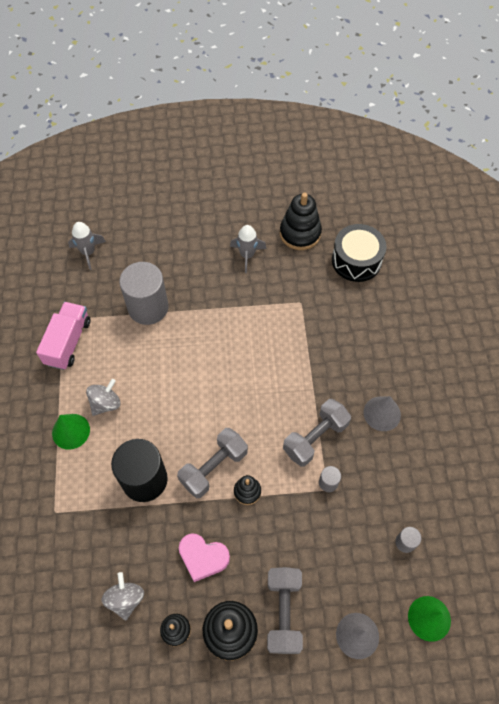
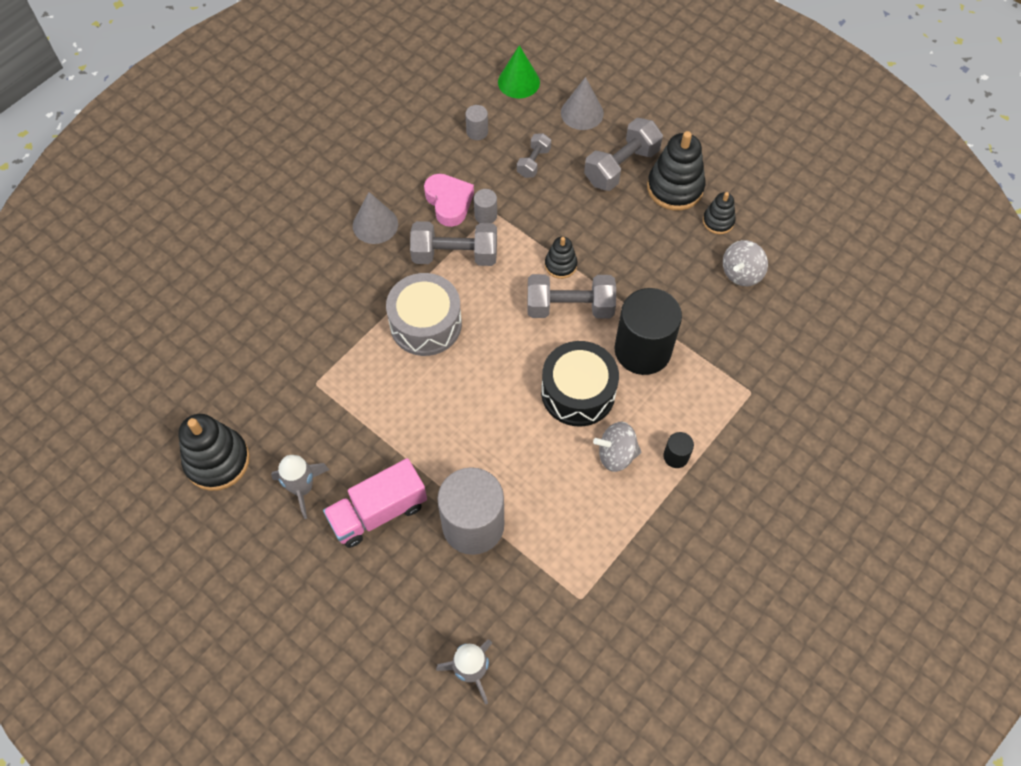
camera: 135 degrees left, 0 degrees up
pink truck [36,302,91,370] -> pink truck moved to [323,458,427,548]
green cone [52,414,90,450] -> black cylinder [663,432,694,468]
pink heart [179,533,230,582] -> pink heart moved to [424,174,474,227]
black drum [332,224,387,282] -> black drum moved to [541,341,619,427]
none -> grey drum [386,273,462,356]
none -> grey dumbbell [517,133,551,178]

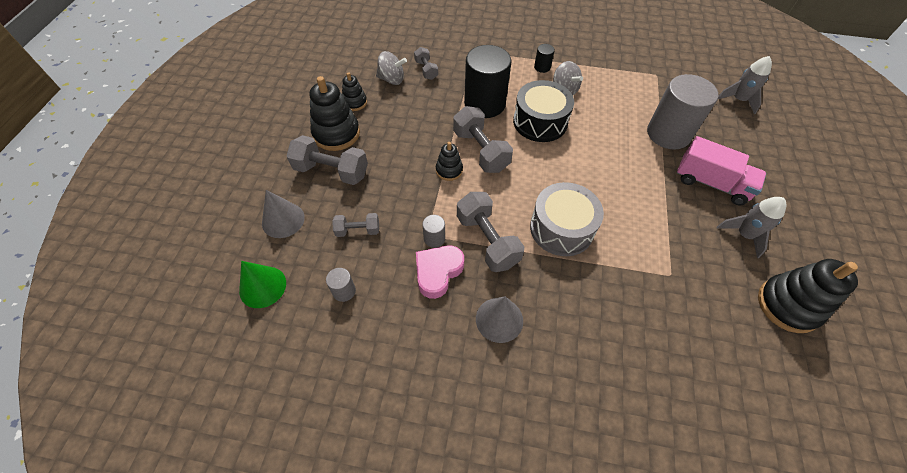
camera: 120 degrees left, 5 degrees down
none -> grey dumbbell [414,47,438,80]

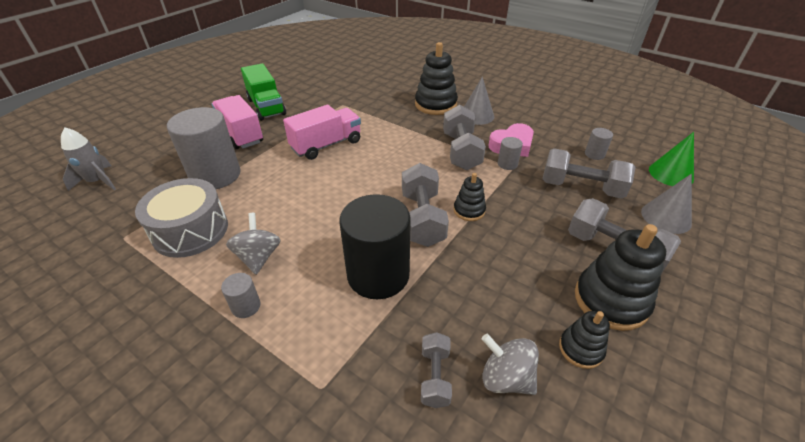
camera: 155 degrees left, 15 degrees down
grey dumbbell [332,213,379,237] -> grey dumbbell [543,148,636,199], size x1.79
black drum [513,80,574,142] -> none
grey drum [530,182,604,256] -> grey drum moved to [135,178,228,258]
black cylinder [534,44,555,73] -> grey cylinder [221,273,261,318]
grey rocket [717,197,787,258] -> green truck [241,63,286,121]
black stacking toy [758,259,858,333] -> black stacking toy moved to [415,42,458,115]
none -> pink truck [283,105,361,160]

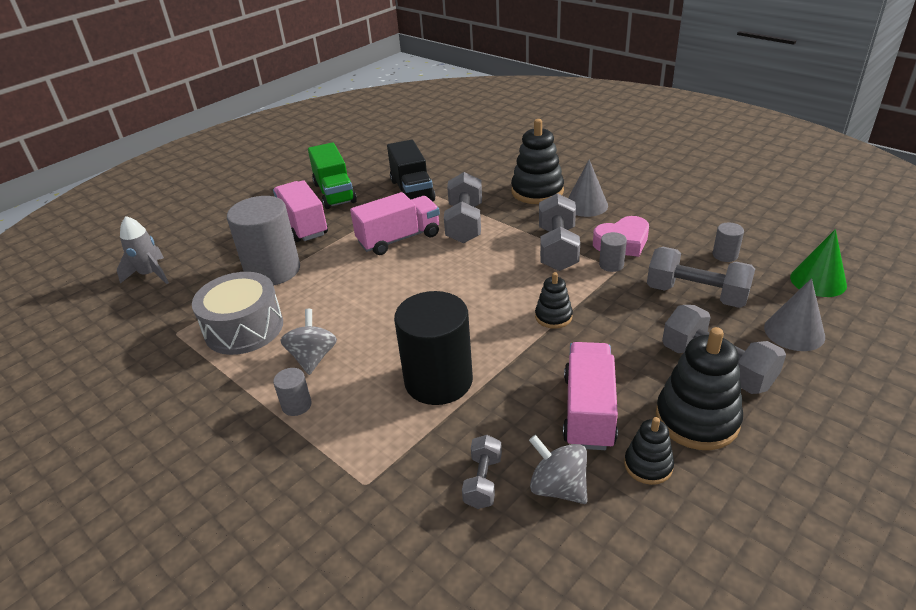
camera: 10 degrees right, 5 degrees down
grey dumbbell [402,163,449,247] -> grey dumbbell moved to [444,172,482,243]
none -> black truck [387,140,435,202]
none -> pink truck [563,342,618,450]

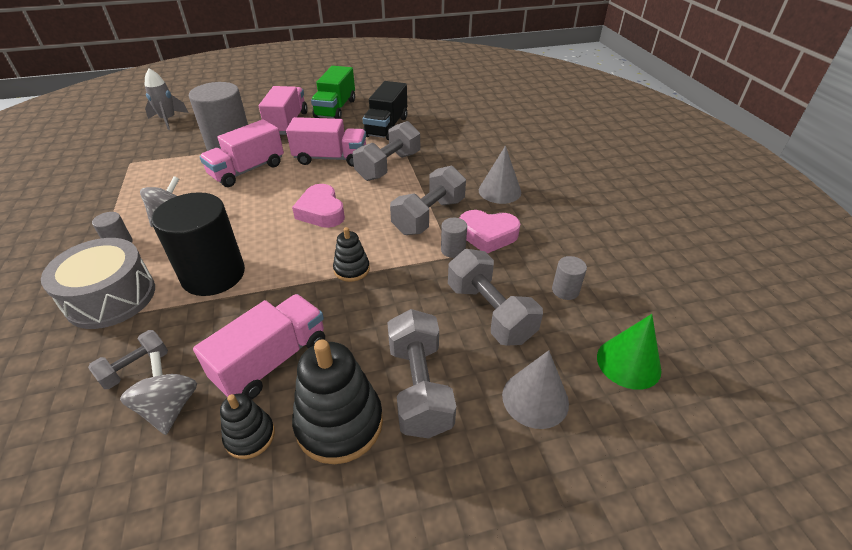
camera: 30 degrees right, 5 degrees up
grey drum [192,272,283,355] -> grey drum moved to [41,238,155,329]
black stacking toy [511,119,564,204] -> none
none -> pink truck [199,119,284,187]
none -> pink heart [292,184,345,228]

